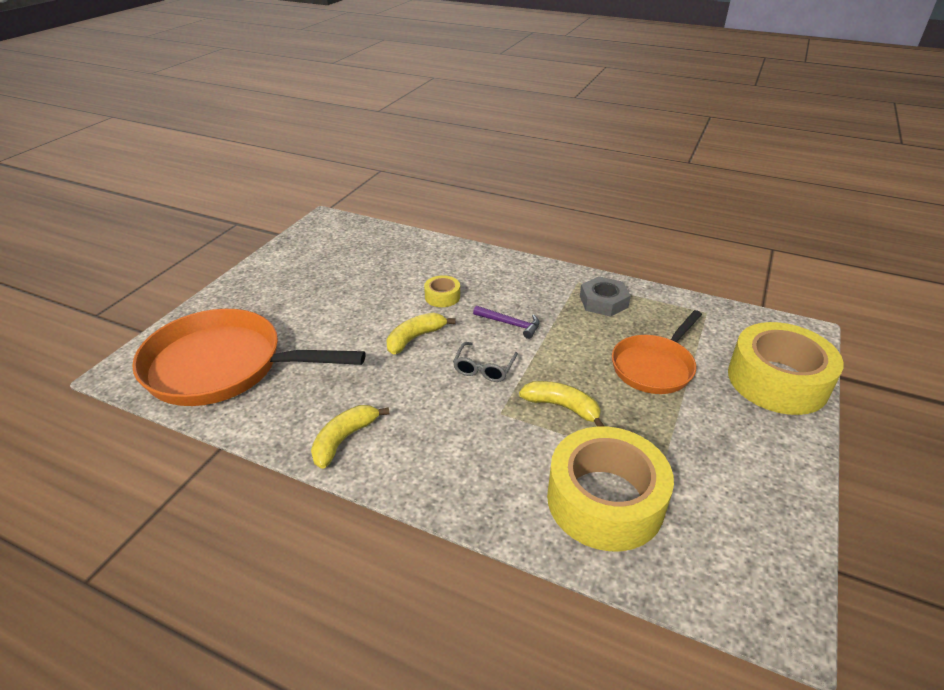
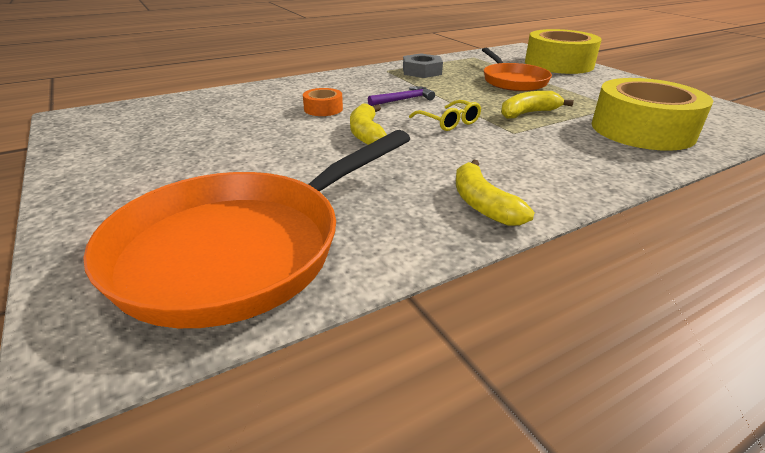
camera: 55 degrees left, 5 degrees down
yellow tape [424,275,460,307] -> orange tape [303,88,343,116]
grey glasses [453,342,518,382] -> yellow glasses [409,100,481,131]

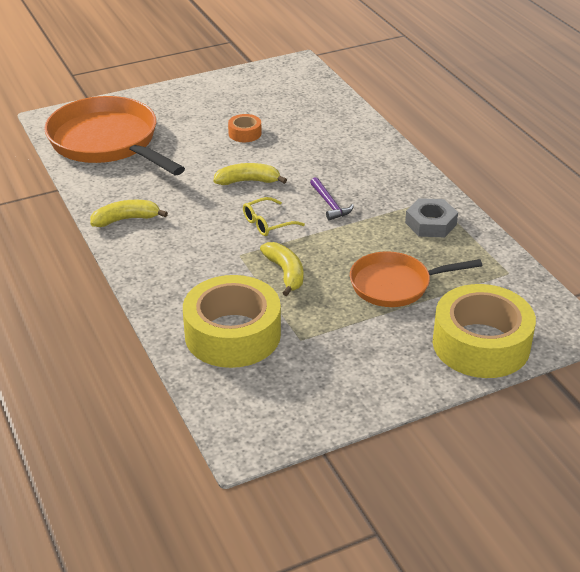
camera: 95 degrees right, 5 degrees up
orange tape [303,88,343,116] -> orange tape moved to [228,114,262,142]

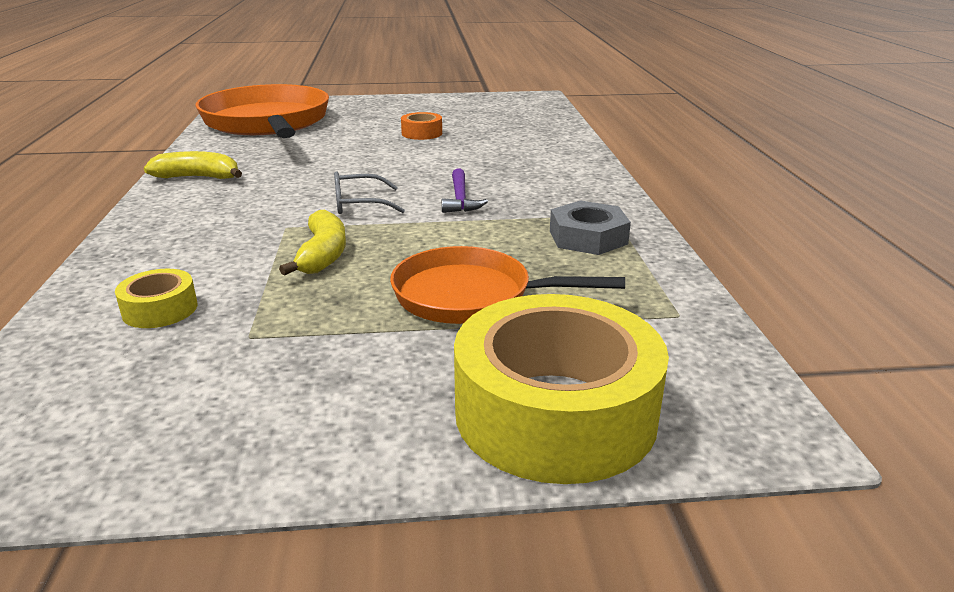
camera: 20 degrees right, 10 degrees down
yellow tape [183,275,281,368] -> yellow tape [115,269,197,328], size x0.44
yellow banana [213,163,287,185] -> none
yellow glasses [243,197,305,236] -> grey glasses [334,171,405,214]

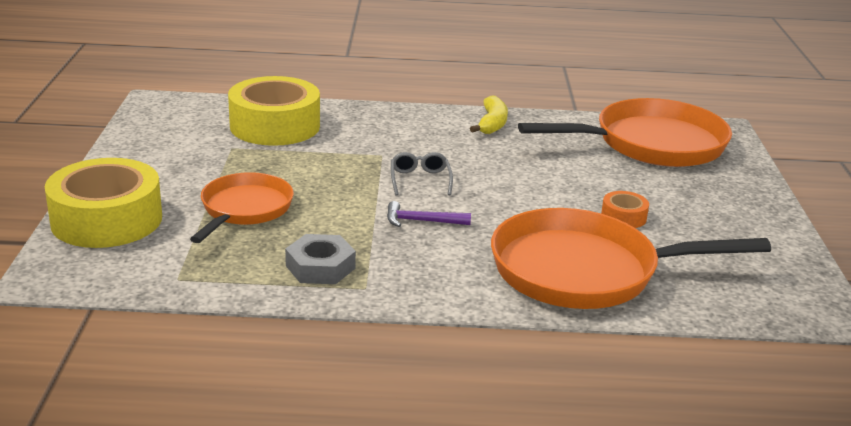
camera: 95 degrees right, 0 degrees up
yellow tape [115,269,197,328] -> yellow tape [228,76,320,146], size x2.27
yellow banana [279,210,346,276] -> none
none -> orange pan [491,208,771,309]

